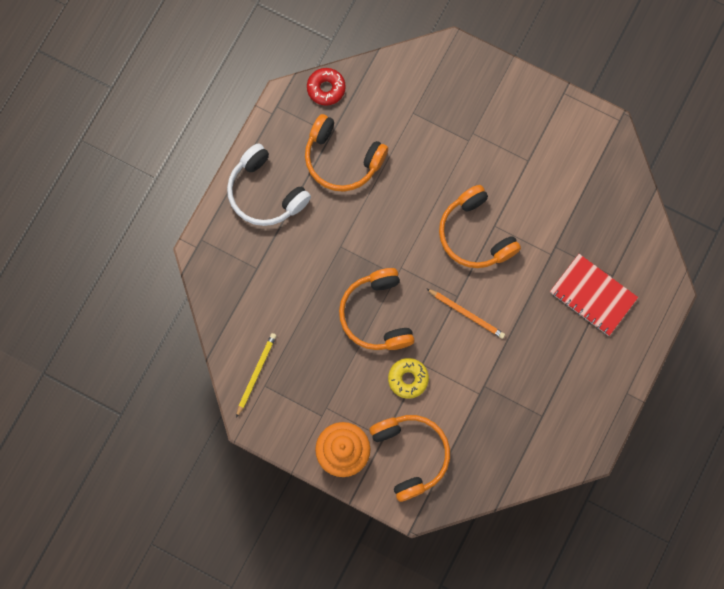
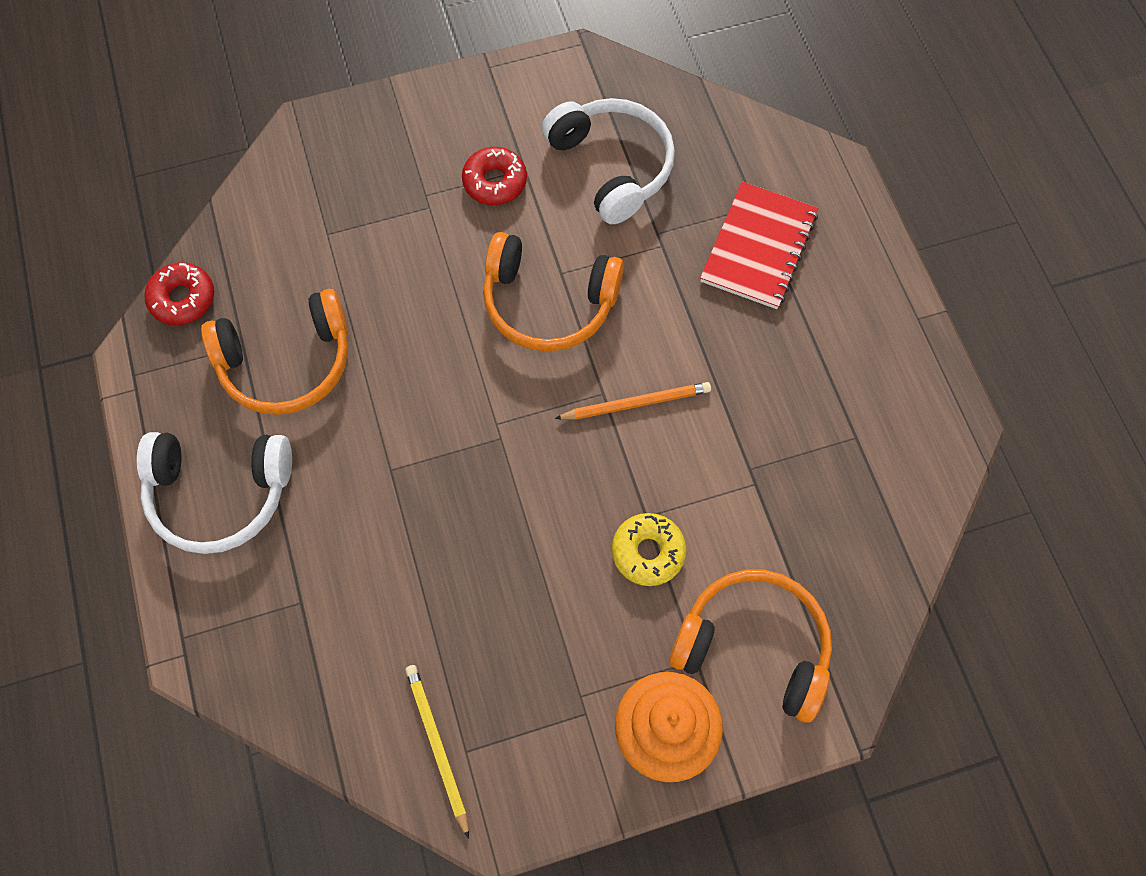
camera: 45 degrees left, 10 degrees down
orange headphones [339,268,415,350] -> none
red notebook [550,254,638,336] -> red notebook turned 60 degrees counterclockwise [700,181,818,309]
none -> red donut [462,147,527,205]
none -> white headphones [542,98,675,224]

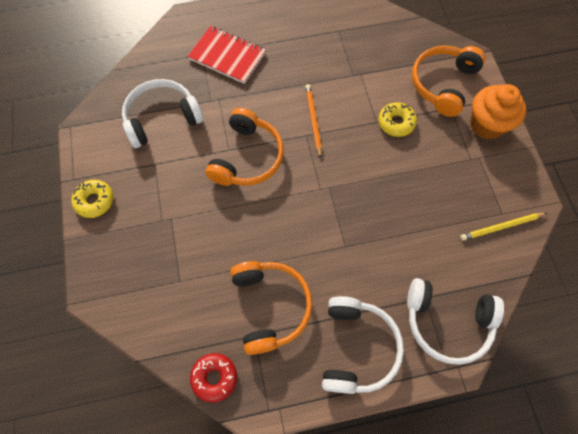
camera: 85 degrees left, 0 degrees up
red donut [462,147,527,205] -> none
none -> yellow donut [71,180,113,218]
none -> white headphones [407,278,504,365]

